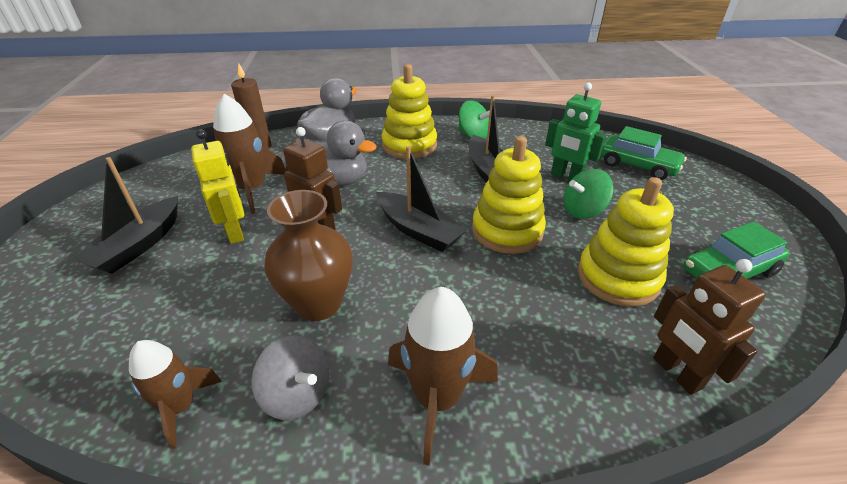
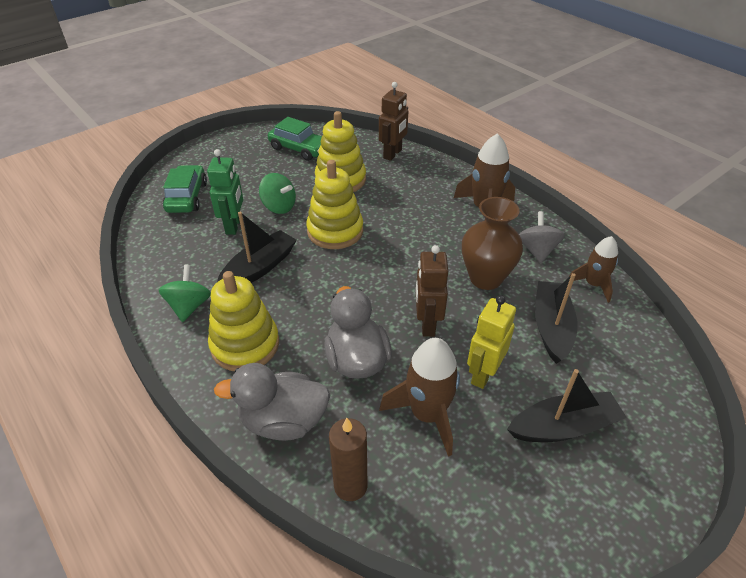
camera: 125 degrees left, 5 degrees up
black boat [376,146,467,252] -> black boat moved to [535,273,578,364]

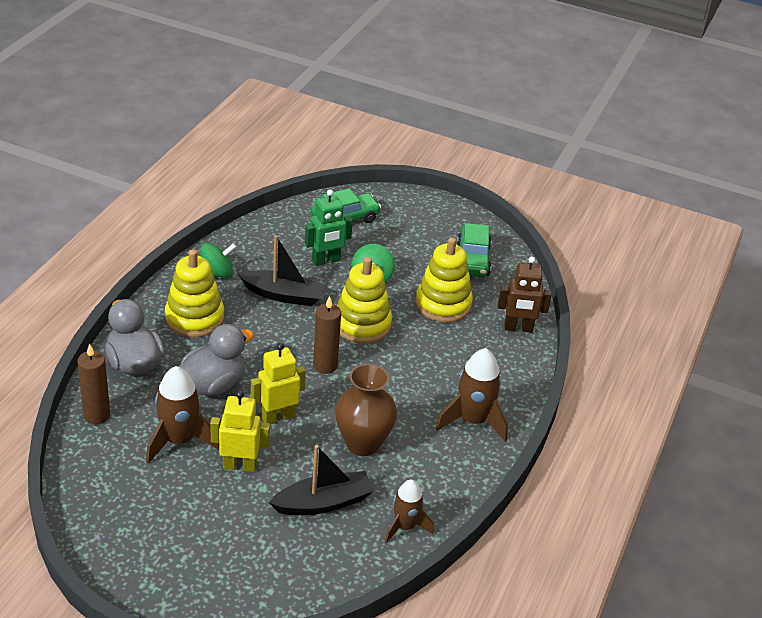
camera: 60 degrees right, 5 degrees down
brown robot [416,245,448,337] -> yellow robot [251,343,306,424]
black boat [507,369,627,442] -> none
grey spinning top [519,211,565,263] -> none
none -> brown candle [313,296,341,374]

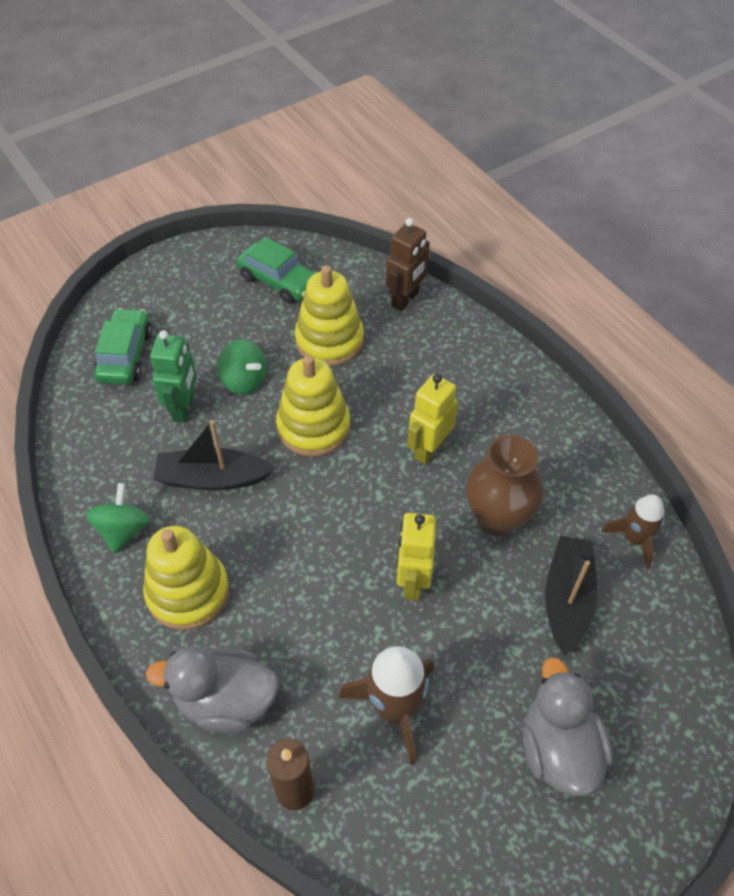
camera: 55 degrees left, 15 degrees up
grey duck [179,324,254,396] -> grey duck moved to [523,657,613,796]
yellow robot [210,391,270,472] -> yellow robot moved to [407,374,458,464]
black boat [238,235,325,306] -> black boat turned 135 degrees counterclockwise [153,420,275,491]
brown candle [313,296,341,374] -> none
brown rocket [436,348,508,442] -> none

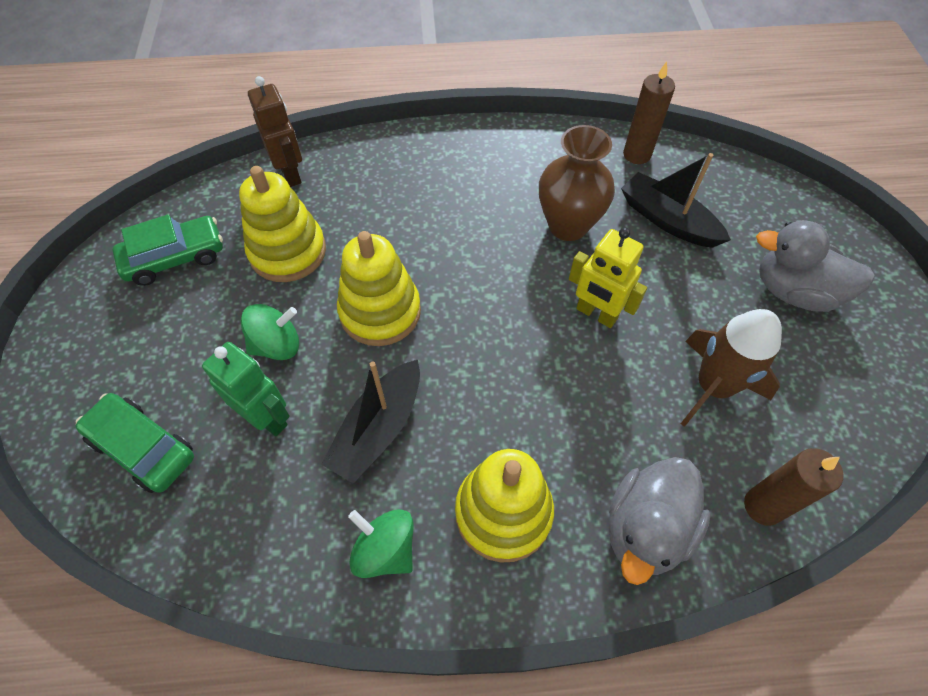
camera: 60 degrees left, 5 degrees up
yellow robot [407,374,458,464] -> none
brown rocket [601,494,665,569] -> brown candle [623,61,675,164]

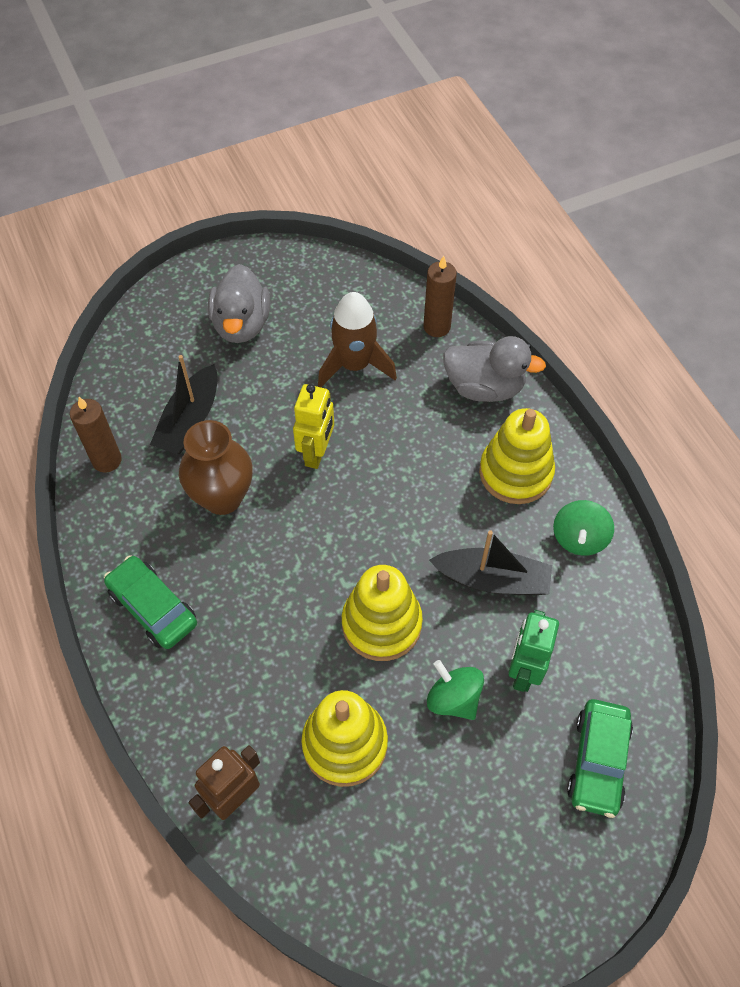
camera: 110 degrees left, 0 degrees up
green car [112,214,223,286] -> green car moved to [104,555,197,649]

